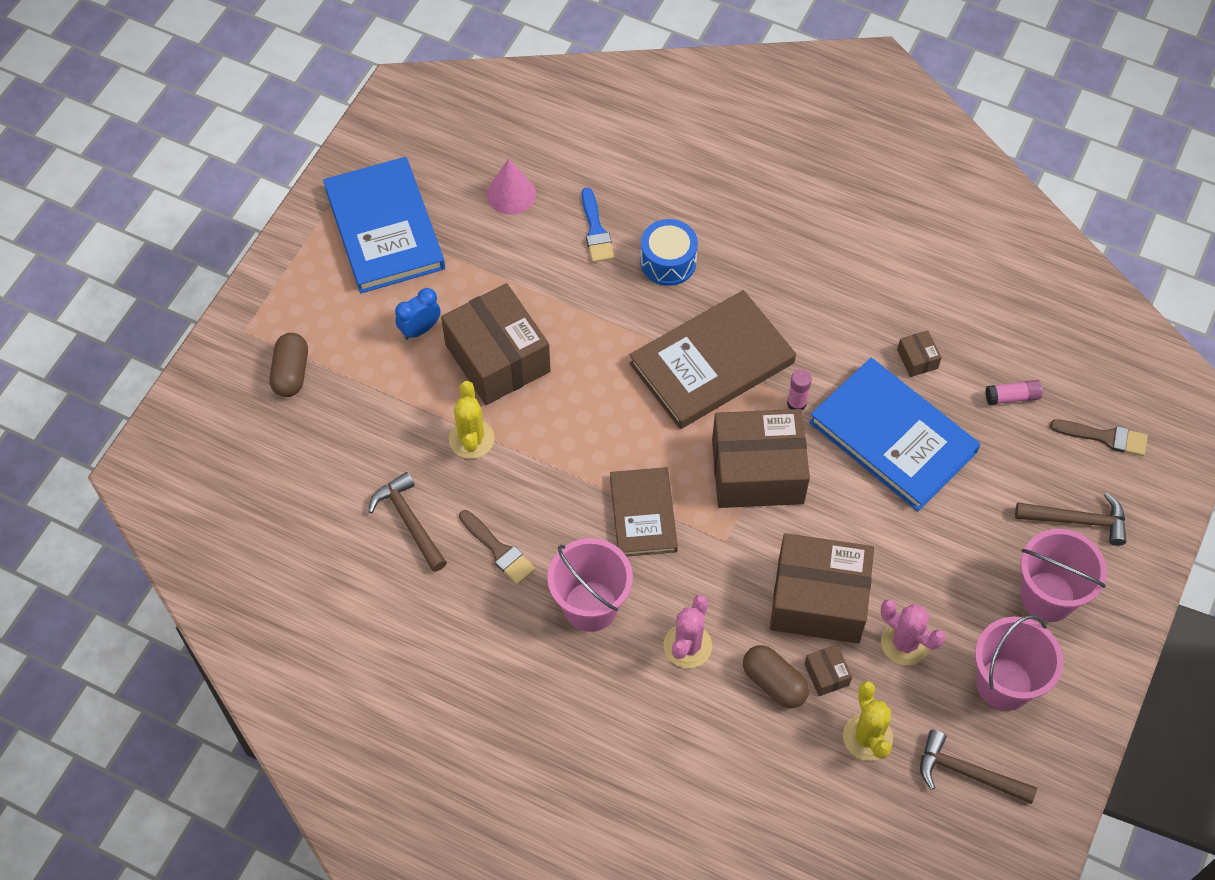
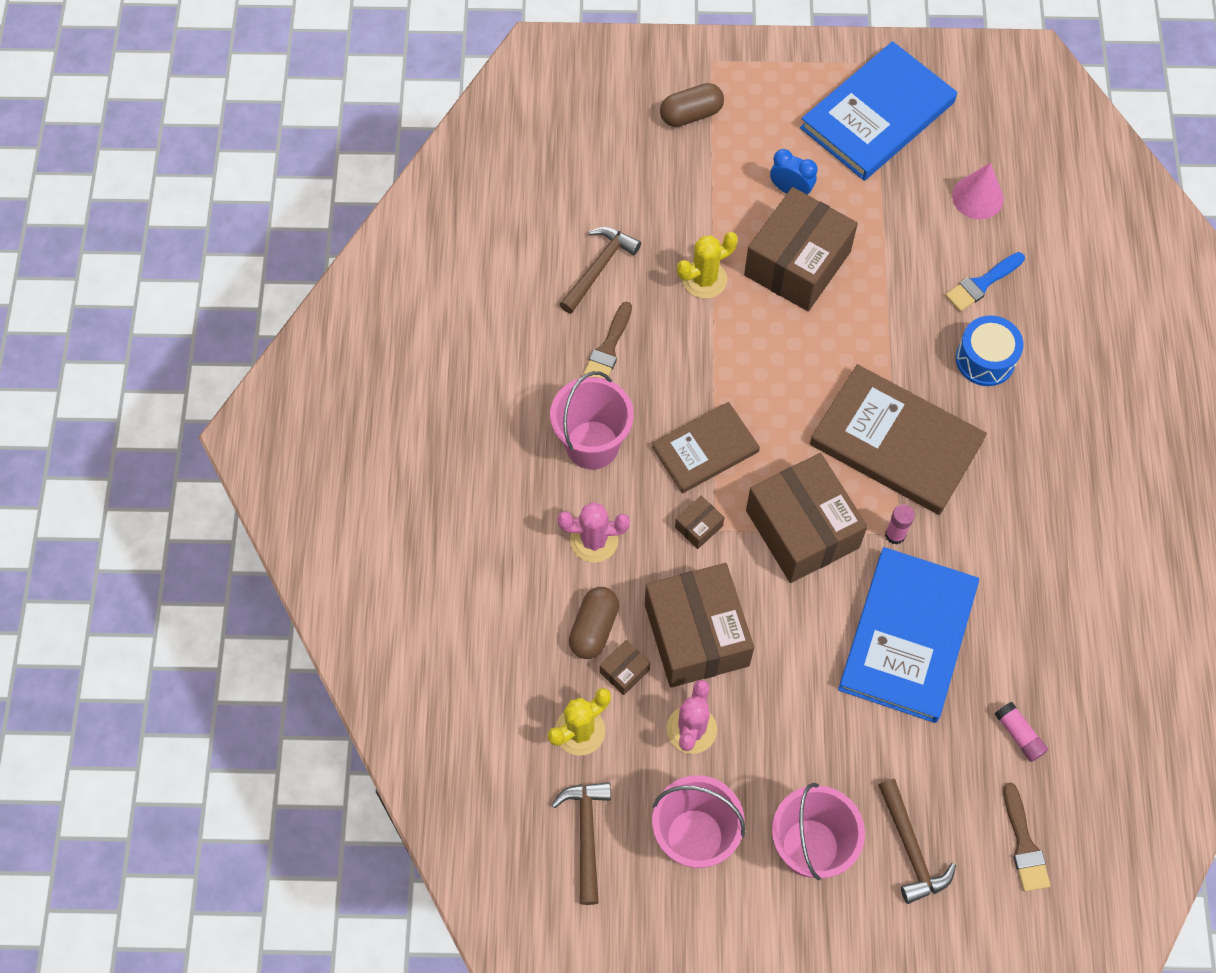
camera: 65 degrees right, 5 degrees up
brown box [897,330,942,377] -> brown box moved to [675,496,725,549]

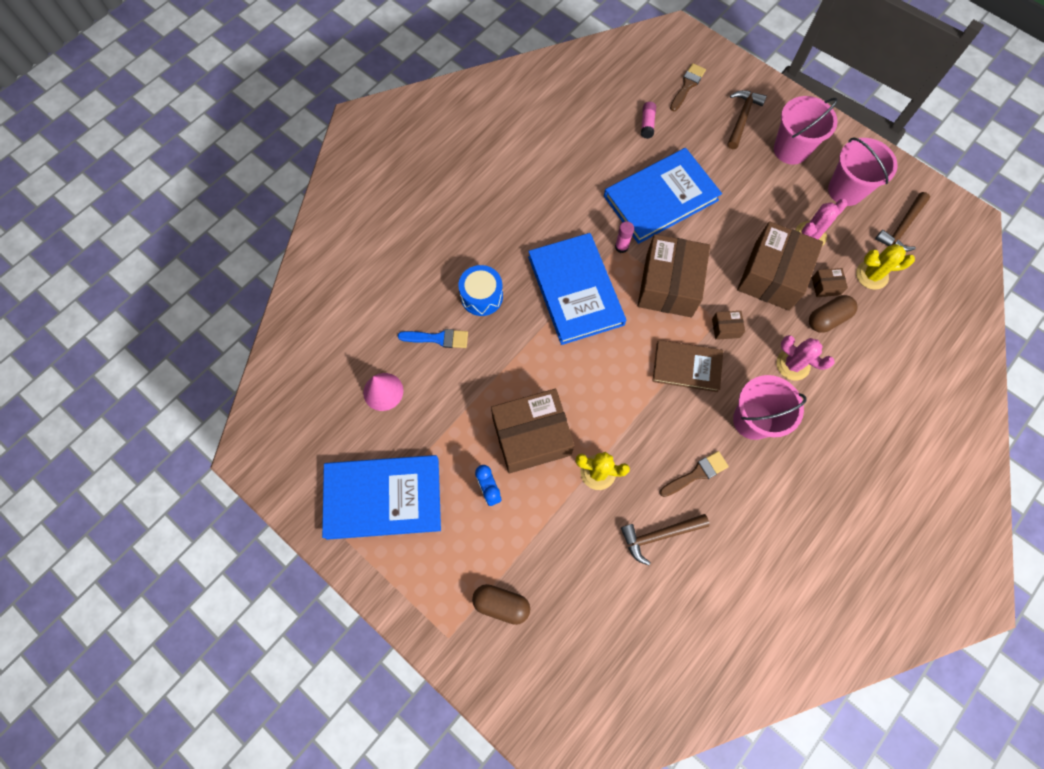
camera: 140 degrees left, 5 degrees up
brown book [810,364,987,515] -> blue book [528,233,626,345]

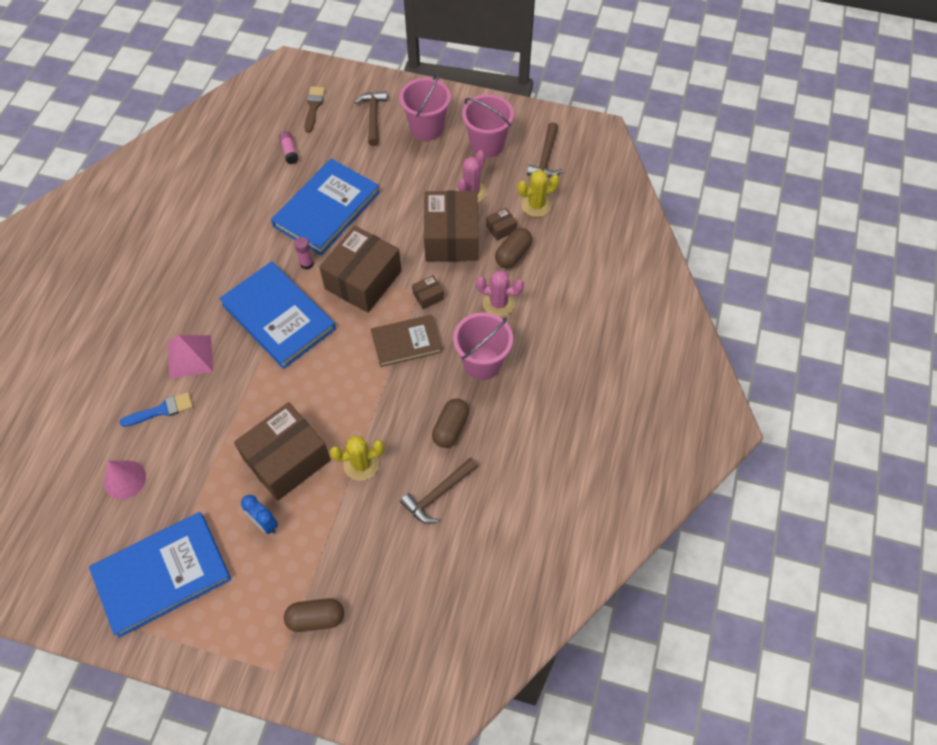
camera: 25 degrees left, 10 degrees down
blue drum [458,265,503,316] -> pink pyramid [168,335,213,379]
brown box [638,234,710,317] -> brown box turned 45 degrees clockwise [319,226,402,313]
brown brush [660,451,729,497] -> brown capsule [432,398,469,448]

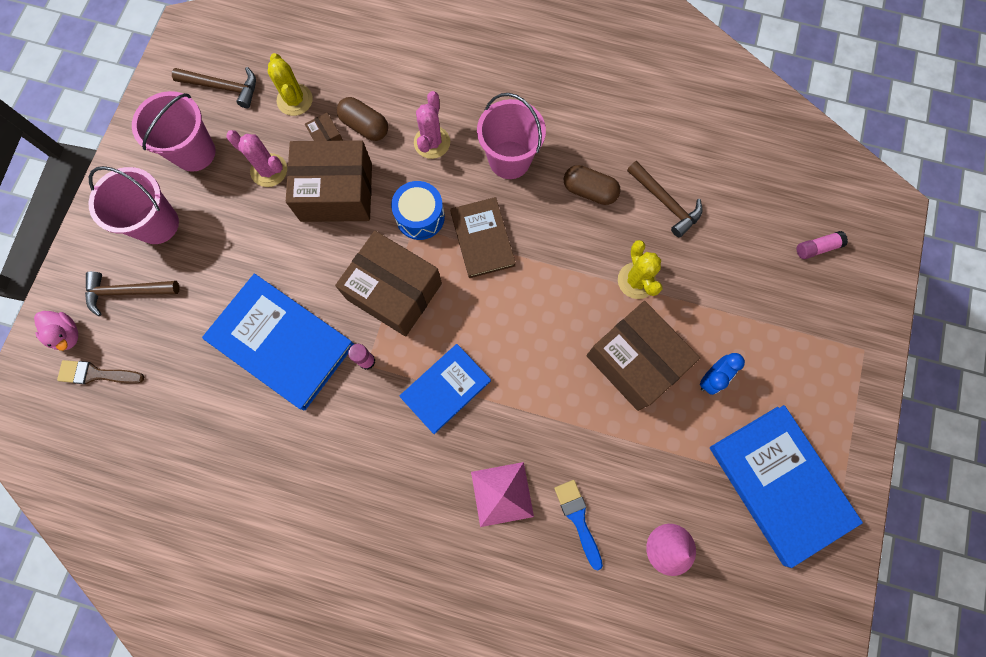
camera: 90 degrees left, 15 degrees up
blue book [219,262,336,369] -> blue book [399,344,491,434], size x0.61
pink glue stick [279,131,299,164] -> pink glue stick moved to [797,231,848,259]
brown capsule [284,598,344,632] -> none
brown box [412,275,444,309] -> blue drum [391,181,445,240]
none -> pink duck [34,311,78,351]

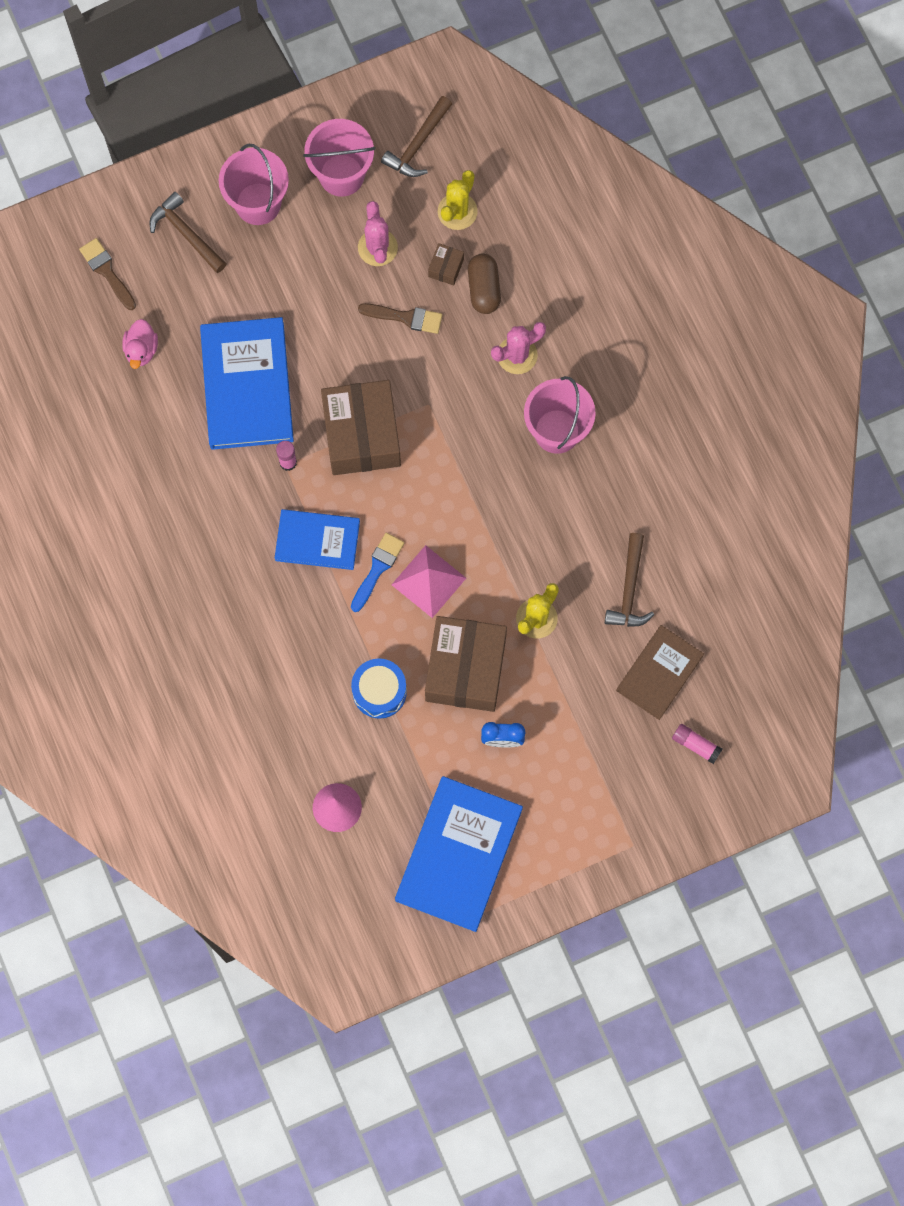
camera: 50 degrees right, 0 degrees up
pink duck [34,311,78,351] -> pink duck moved to [122,319,158,369]
brown hammer [172,67,256,108] -> brown hammer turned 60 degrees clockwise [381,96,452,177]
brown box [286,140,372,222] -> brown brush [358,303,442,334]
blue drum [391,181,445,240] -> blue drum moved to [351,659,407,719]
brown book [450,197,516,278] -> brown book moved to [616,625,704,720]
pink pyramid [471,462,534,527] -> pink pyramid moved to [392,545,466,618]
blue brush [554,480,603,571] -> blue brush moved to [351,533,404,612]
brown capsule [564,165,621,205] -> none

